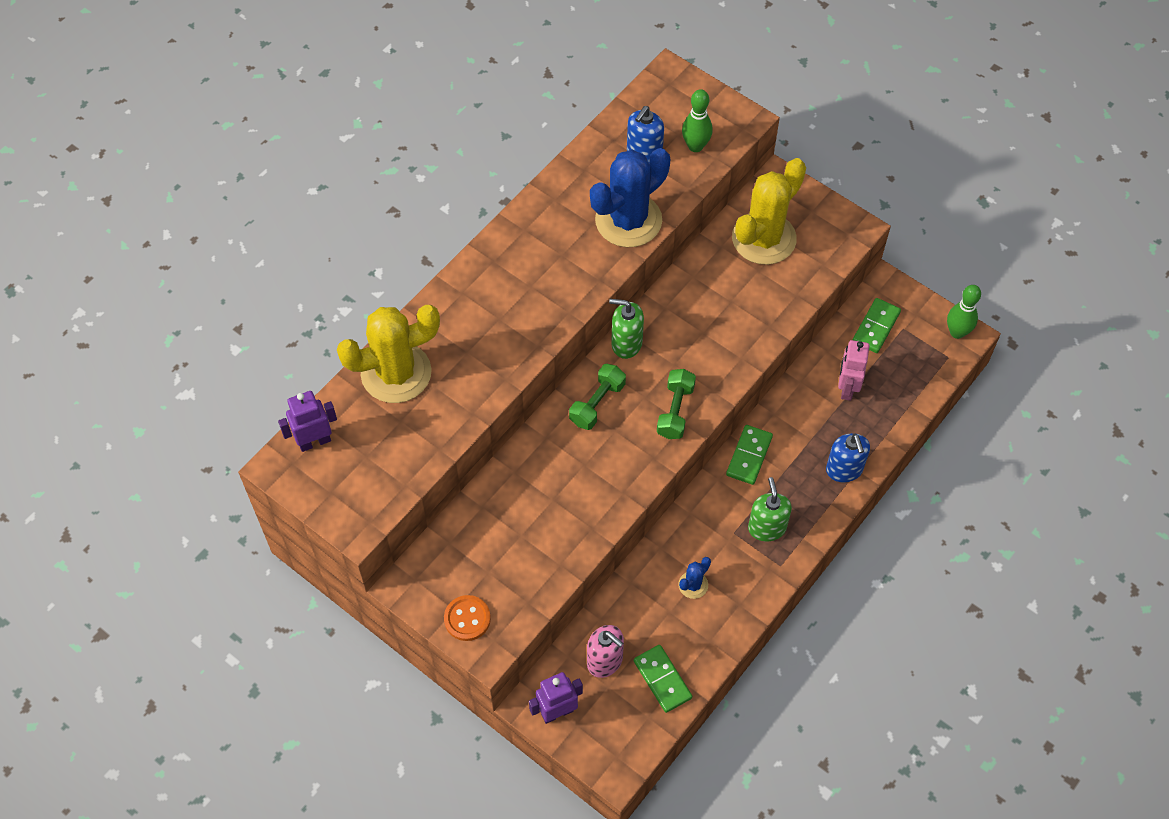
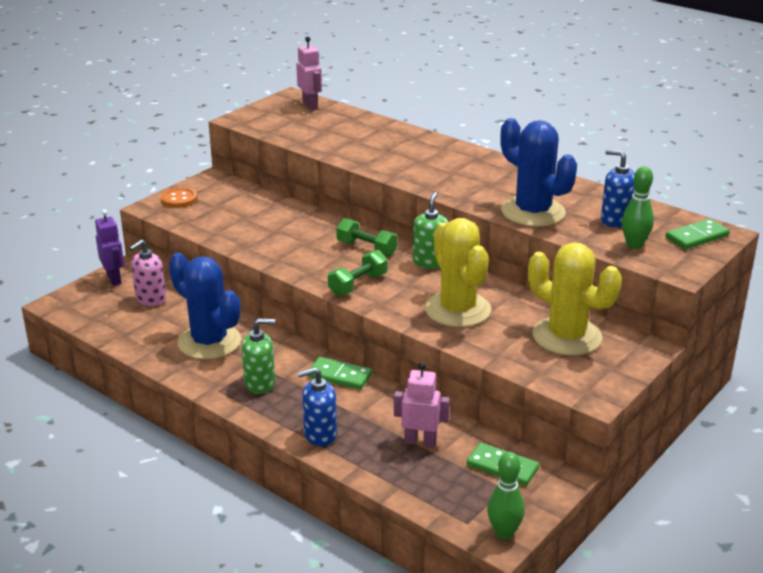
camera: 90 degrees right, 30 degrees down
purple robot [278,391,337,452] -> pink robot [296,36,322,110]
yellow cactus [337,305,440,403] -> yellow cactus moved to [425,218,491,327]
green domino [634,645,692,713] -> green domino moved to [665,219,730,250]
green dumbbell [657,369,696,439] -> green dumbbell turned 60 degrees counterclockwise [328,250,387,296]
blue cactus [678,557,711,599] -> blue cactus [169,252,241,360], size x2.32

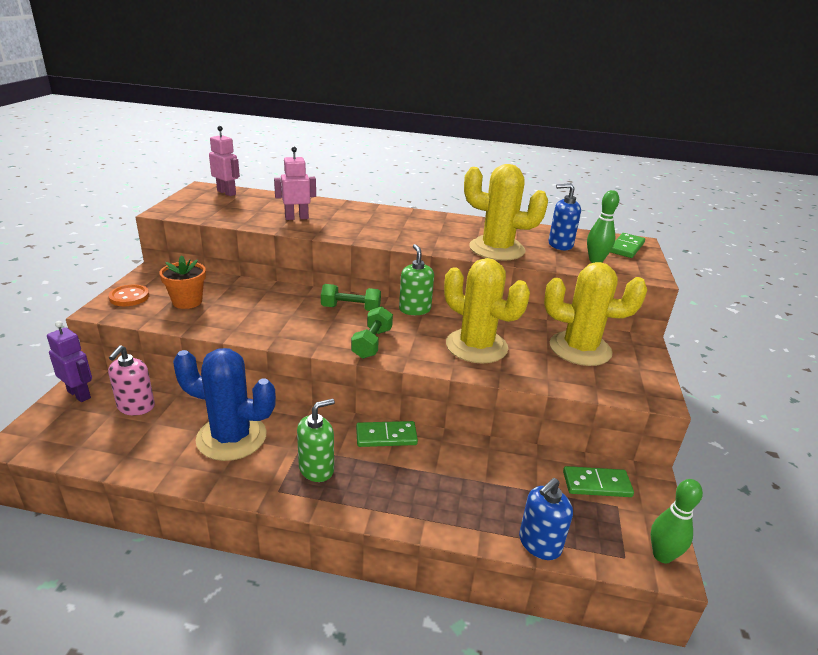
camera: 30 degrees left, 0 degrees up
blue soap dispenser [297,367,337,446] -> blue soap dispenser moved to [519,478,573,560]
pink robot [394,362,450,447] -> pink robot moved to [274,147,316,220]
blue cactus [501,118,577,227] -> yellow cactus [464,164,548,261]
none -> orange flower pot [159,255,206,309]

